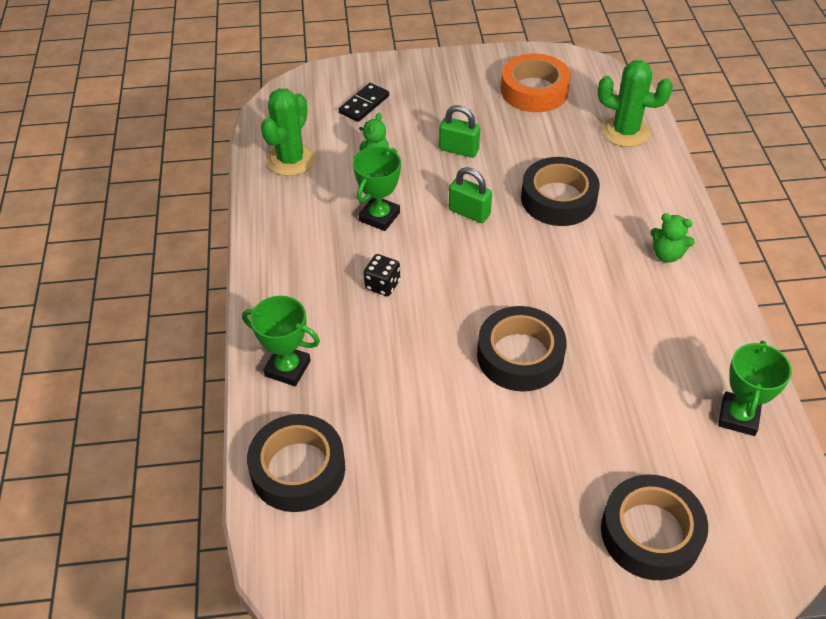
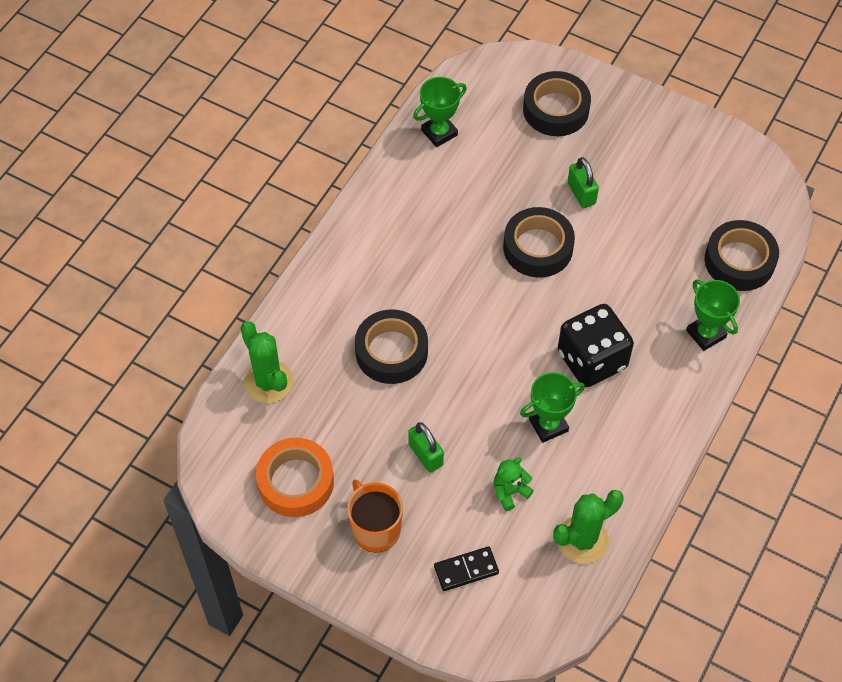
camera: 145 degrees left, 10 degrees up
black dice [364,254,400,296] -> black dice [558,304,634,387], size x2.17
green padlock [449,167,492,223] -> green padlock moved to [568,157,599,208]
green teddy bear [650,214,695,263] -> none
none -> orange mug [347,480,403,553]

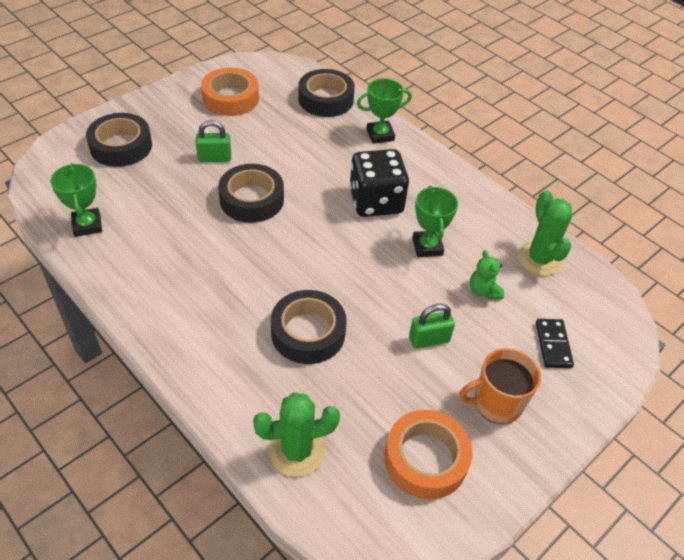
camera: 75 degrees left, 10 degrees down
none -> orange tape [201,68,259,116]

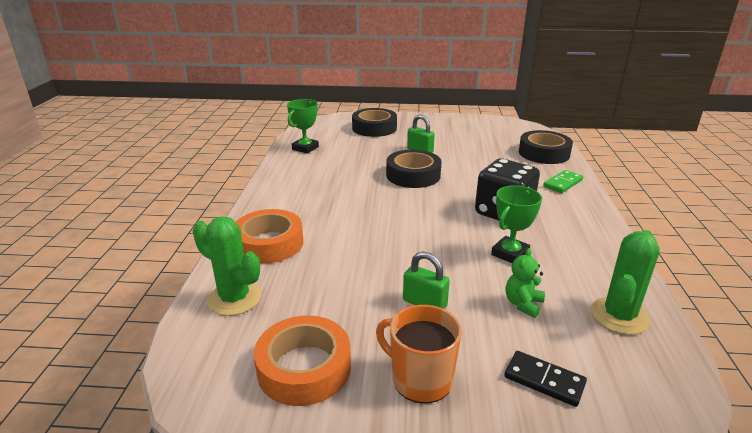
camera: 50 degrees right, 20 degrees down
orange tape [201,68,259,116] -> orange tape moved to [236,209,303,264]
black tape [271,290,347,364] -> none
green trophy [357,78,412,144] -> green domino [543,170,583,193]
black domino [536,319,574,368] -> black domino turned 75 degrees clockwise [504,351,587,407]

